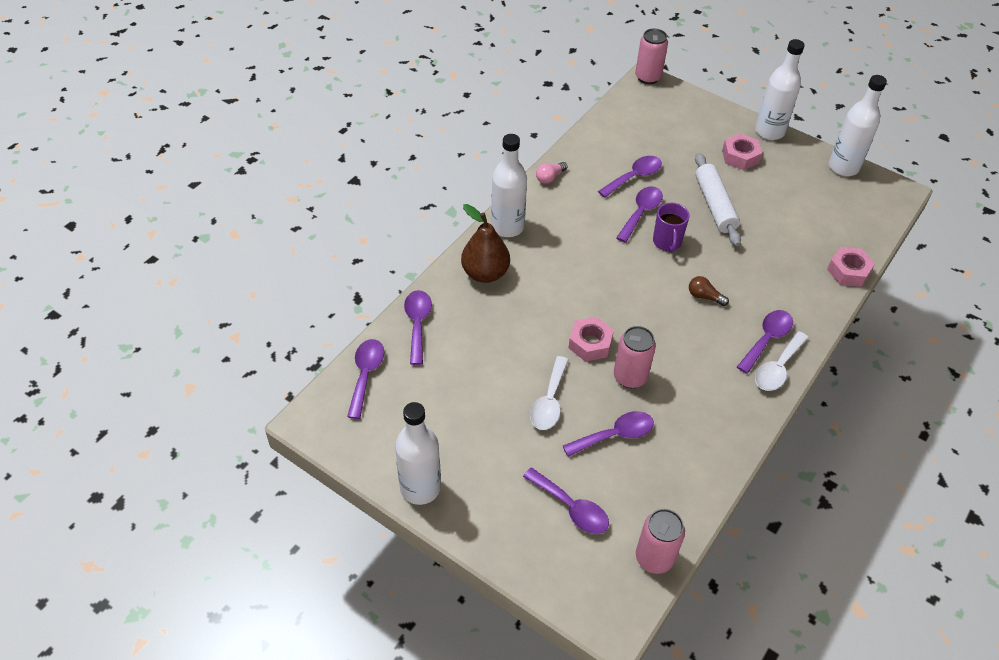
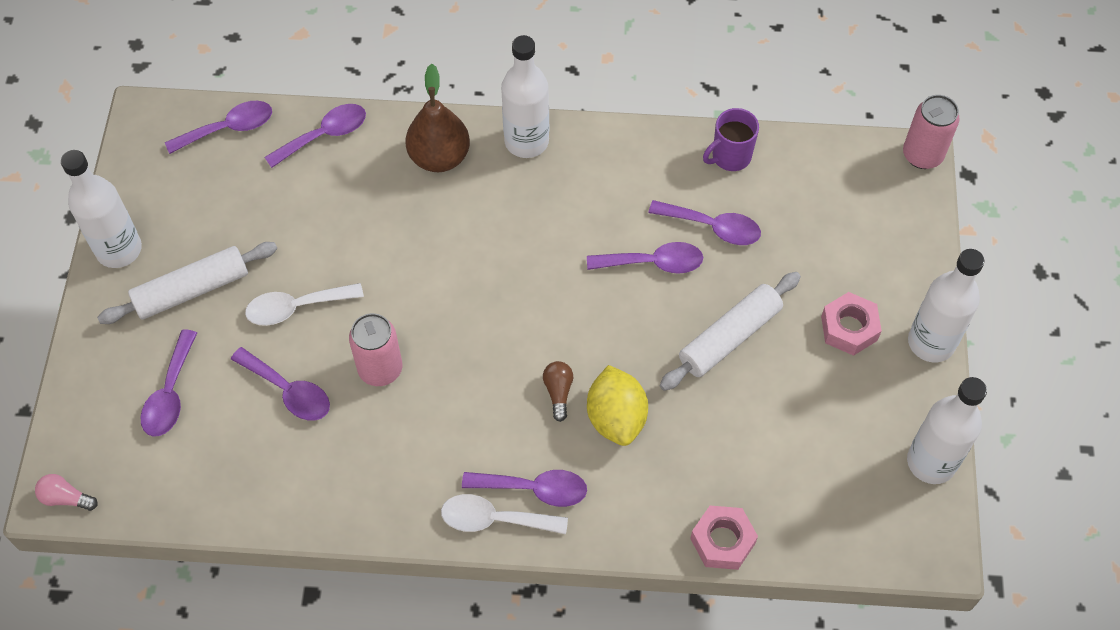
camera: 60 degrees right, 10 degrees up
pink light bulb [536,162,568,184] -> pink light bulb moved to [35,474,97,511]
pink nut [568,317,614,362] -> none
pink can [636,509,685,574] -> none
purple mug [653,203,690,252] -> purple mug moved to [703,108,759,171]
none -> white rolling pin [97,242,277,324]
none -> yellow lemon [587,365,648,446]

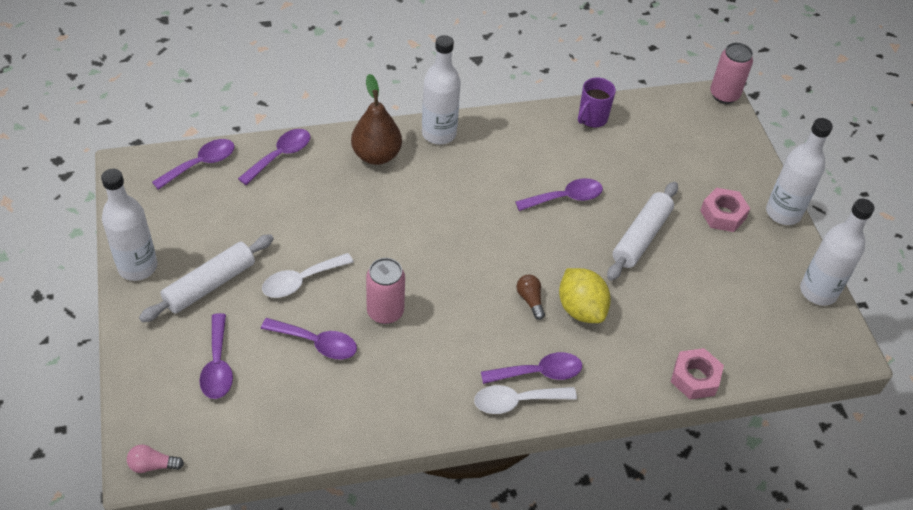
camera: 20 degrees left, 10 degrees down
purple spoon [648,200,761,245] -> none

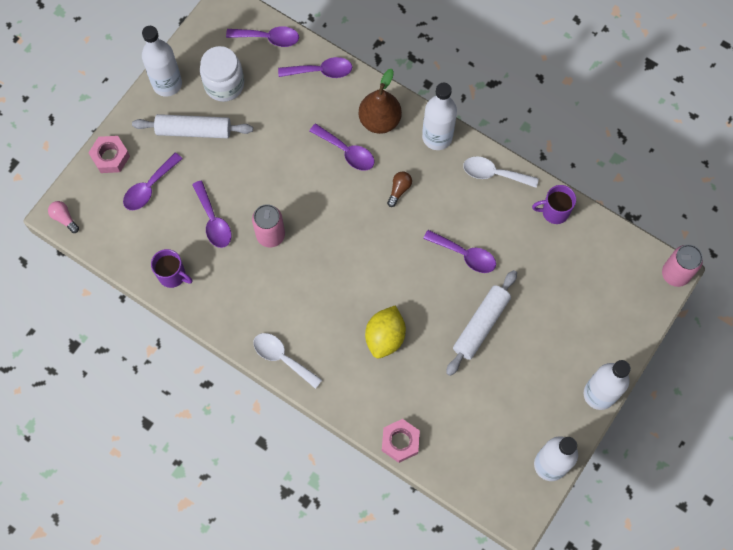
camera: 50 degrees right, 20 degrees up
white spoon [262,253,353,298] -> white spoon moved to [463,156,539,188]
purple spoon [481,352,582,384] -> purple spoon moved to [310,124,374,171]
brown light bulb [517,274,545,320] -> brown light bulb moved to [387,172,412,207]
white rolling pin [607,182,678,281] -> white rolling pin turned 45 degrees counterclockwise [446,270,517,376]
pink nut [700,188,750,232] -> pink nut moved to [88,136,130,173]
none -> purple mug [151,249,192,288]
none -> white jar [200,46,244,102]

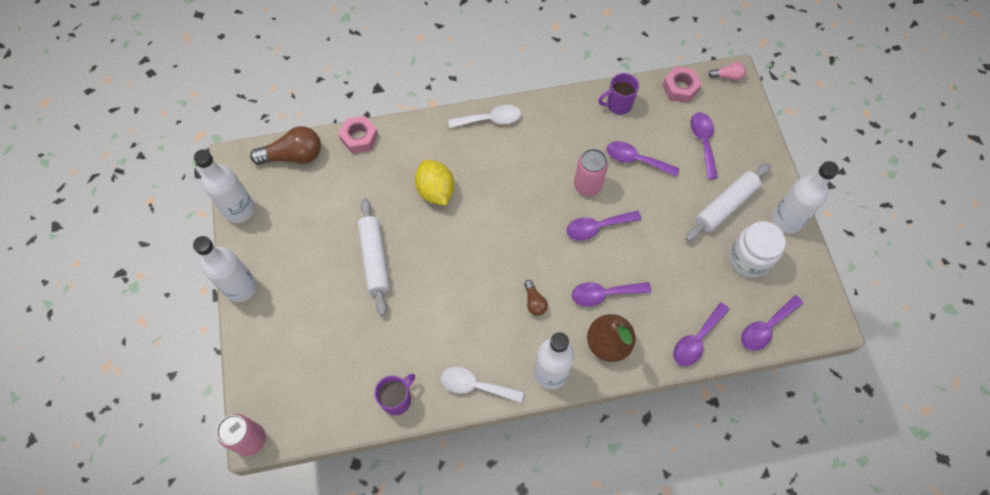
camera: 135 degrees right, 5 degrees down
pink nut [88,136,130,173] -> pink nut moved to [662,66,702,103]
purple spoon [423,230,496,273] -> purple spoon moved to [566,211,641,240]
white spoon [463,156,539,188] -> white spoon turned 135 degrees counterclockwise [441,367,524,403]
none -> brown light bulb [250,126,321,165]

